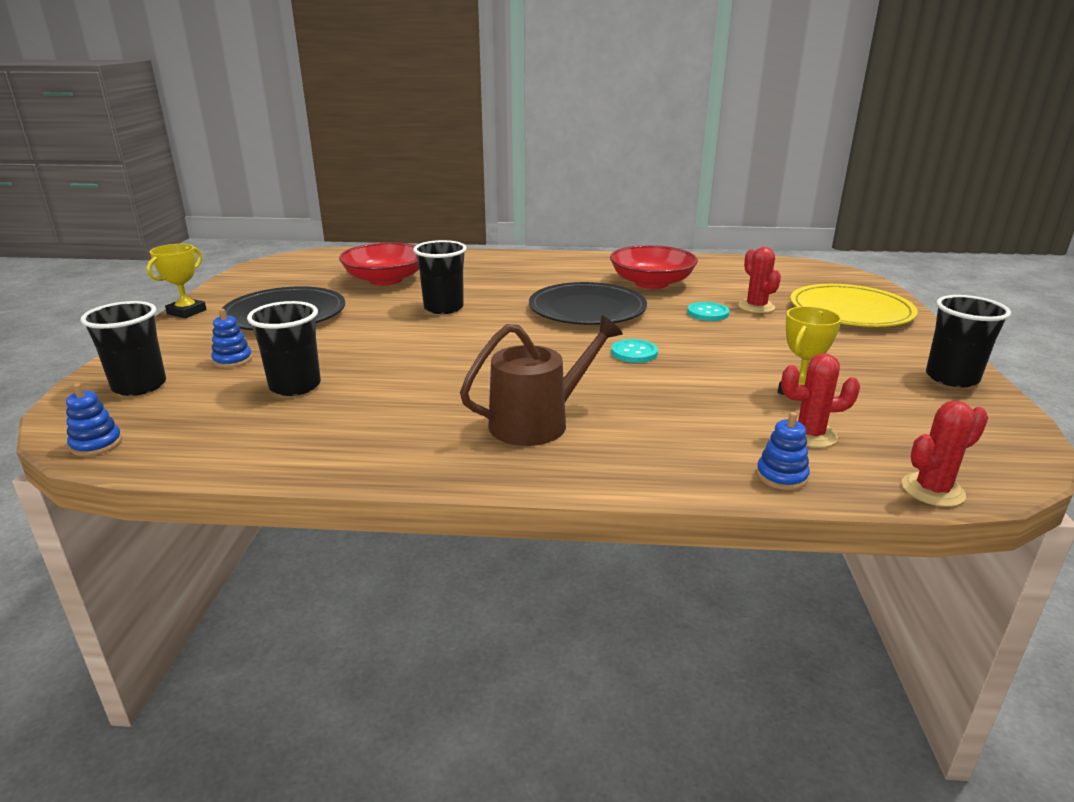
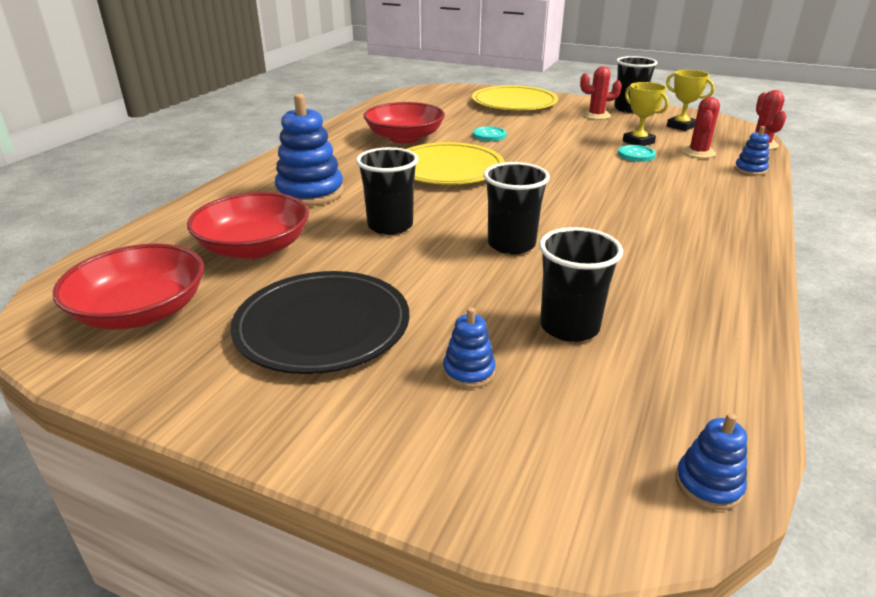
camera: 70 degrees left, 5 degrees up
black cup [81,301,166,396] -> black cup moved to [484,162,550,255]
yellow trophy [147,244,207,318] -> yellow trophy moved to [666,70,715,131]
brown watering can [460,315,623,446] -> none
black plate [529,282,647,325] -> yellow plate [407,142,505,185]
turquoise button [611,339,658,363] -> turquoise button moved to [618,145,656,162]
red cactus [738,247,781,313] -> red cactus moved to [580,66,622,120]
none -> red bowl [53,243,204,330]
none -> blue stacking toy [275,94,344,206]

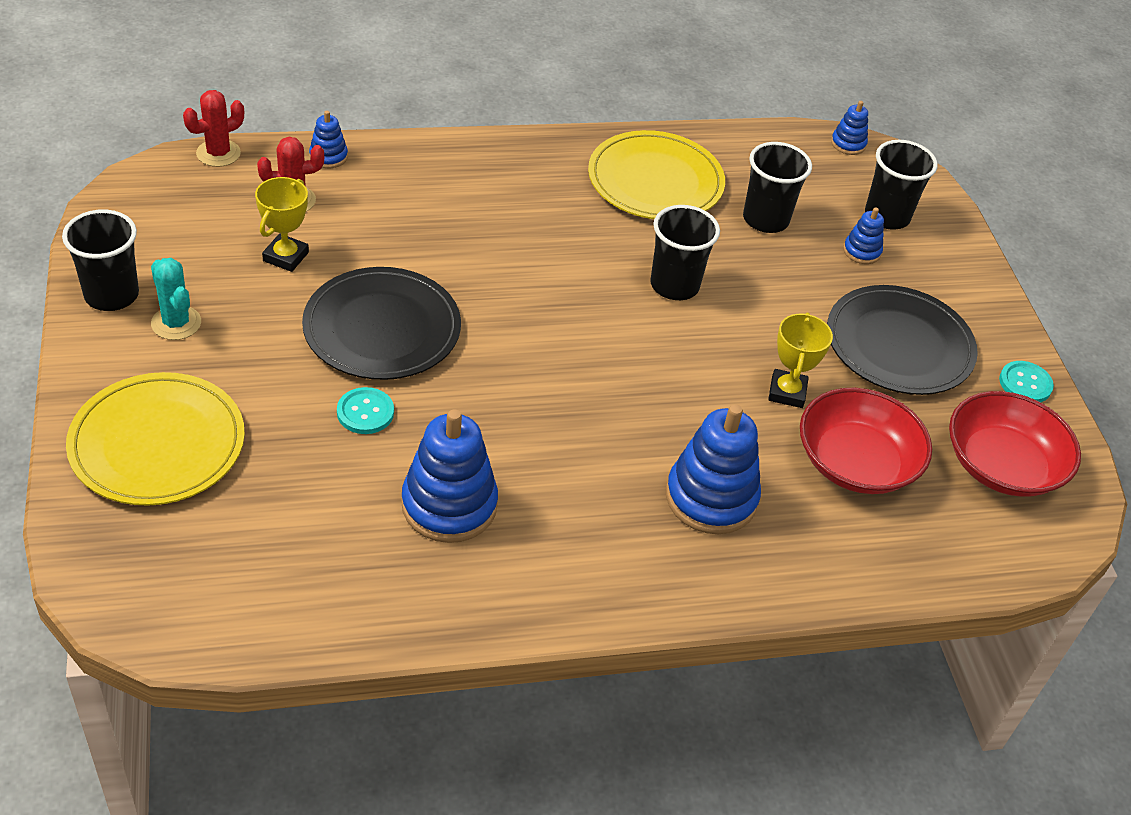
camera: 130 degrees left, 15 degrees up
black cup [356,147,419,235] -> black cup moved to [865,140,938,229]
red bowl [364,102,445,143] -> blue stacking toy [401,409,498,543]
yellow plate [407,142,505,185] -> yellow plate moved to [588,130,725,219]
red cactus [580,66,622,120] -> turquoise cactus [151,258,201,340]
turquoise button [618,145,656,162] -> turquoise button moved to [999,361,1054,402]
yellow trophy [666,70,715,131] -> yellow trophy moved to [768,313,833,408]
none -> black plate [302,267,461,380]

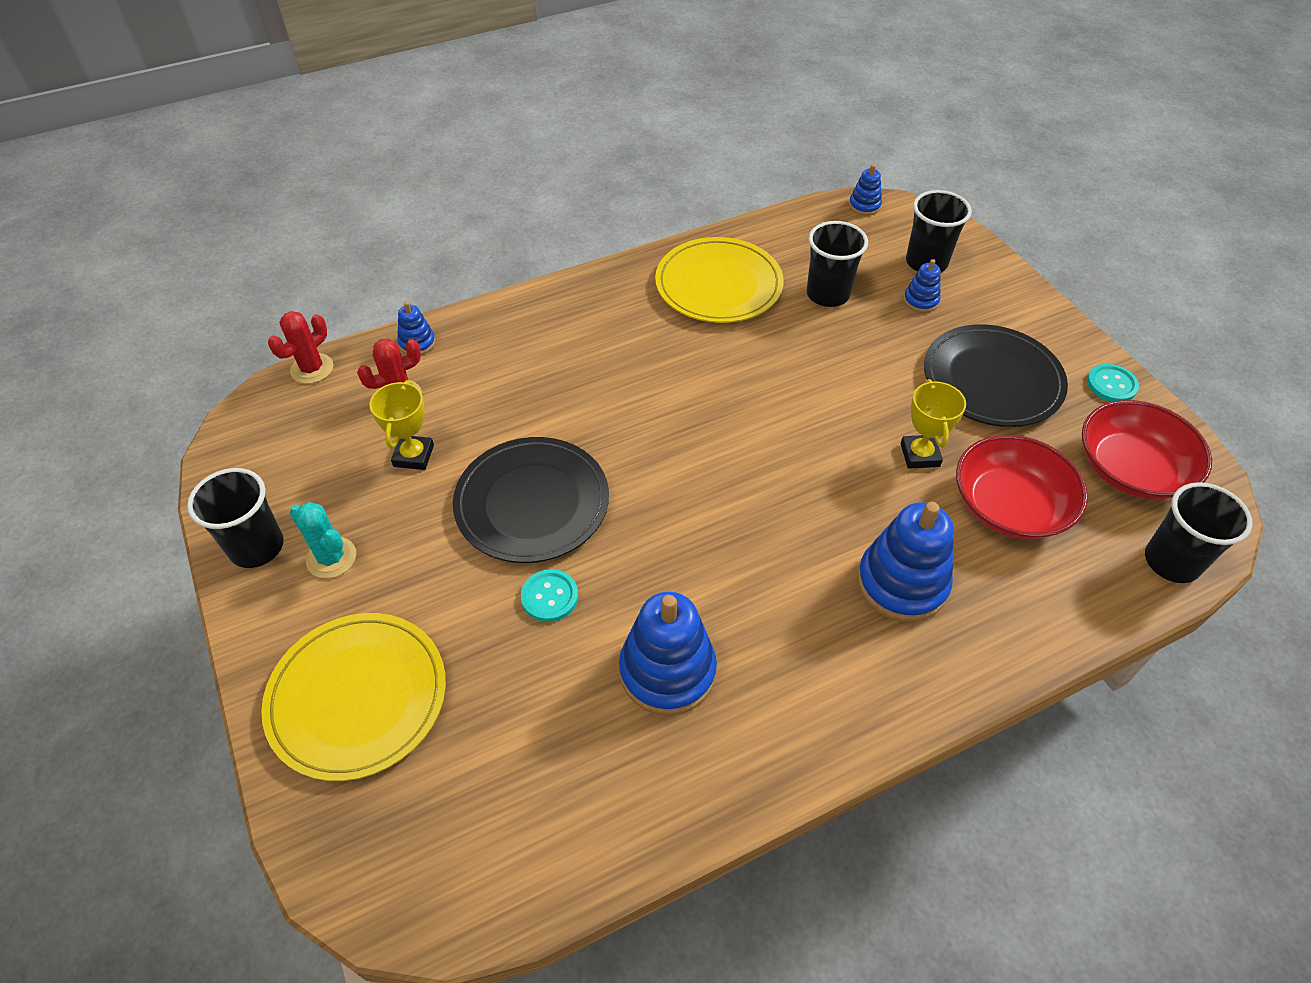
camera: 10 degrees left, 5 degrees up
black cup [650,205,720,300] -> black cup moved to [1145,482,1253,583]

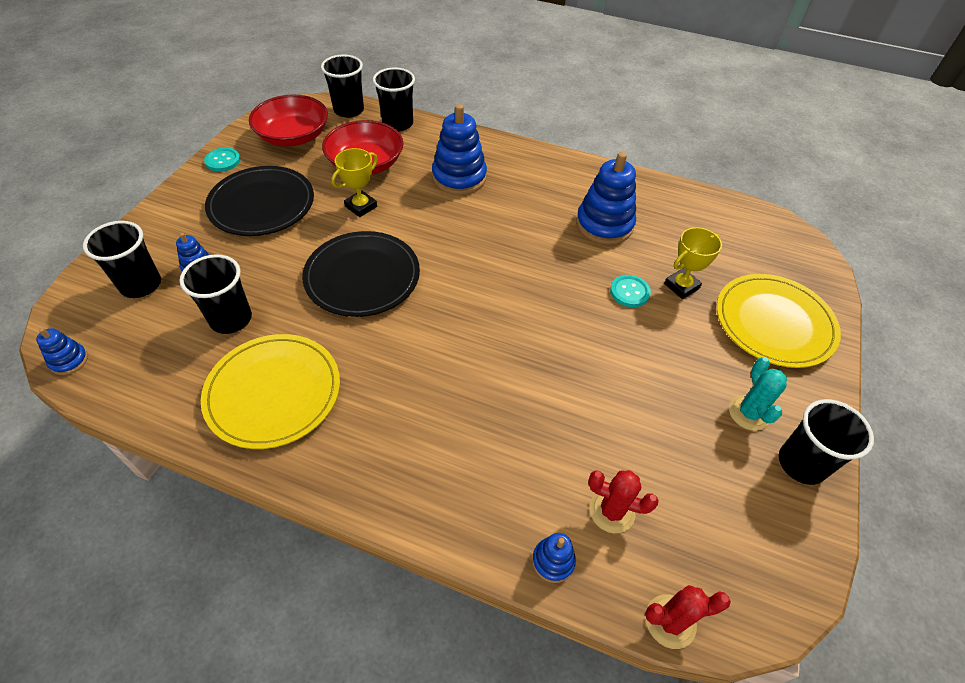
camera: 135 degrees left, 0 degrees up
yellow trophy [369,380,434,470] -> yellow trophy moved to [664,227,722,299]
black plate [453,437,609,563] -> black plate moved to [302,231,420,317]
none -> black cup [373,68,415,132]

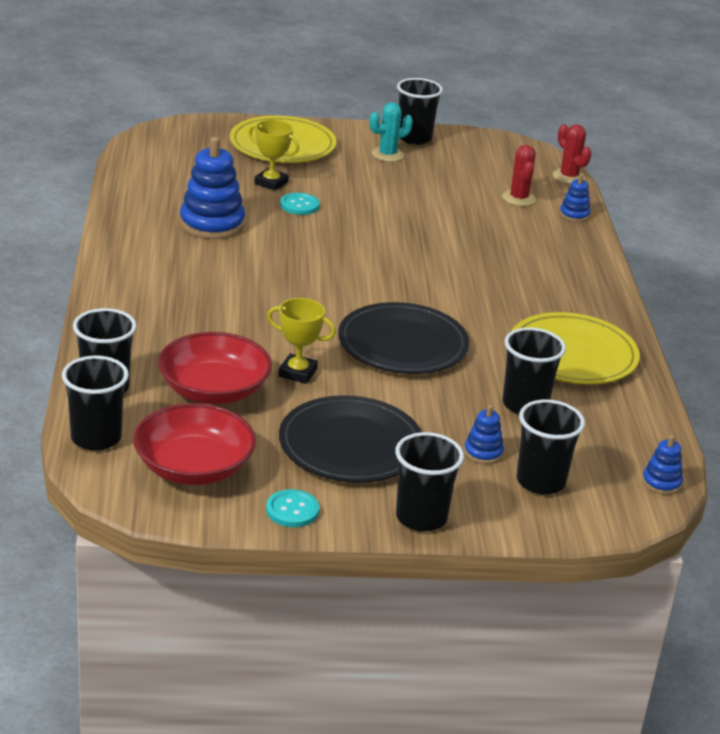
camera: 115 degrees left, 20 degrees down
blue stacking toy [432,104,487,195] -> none
none -> black cup [395,432,464,531]

